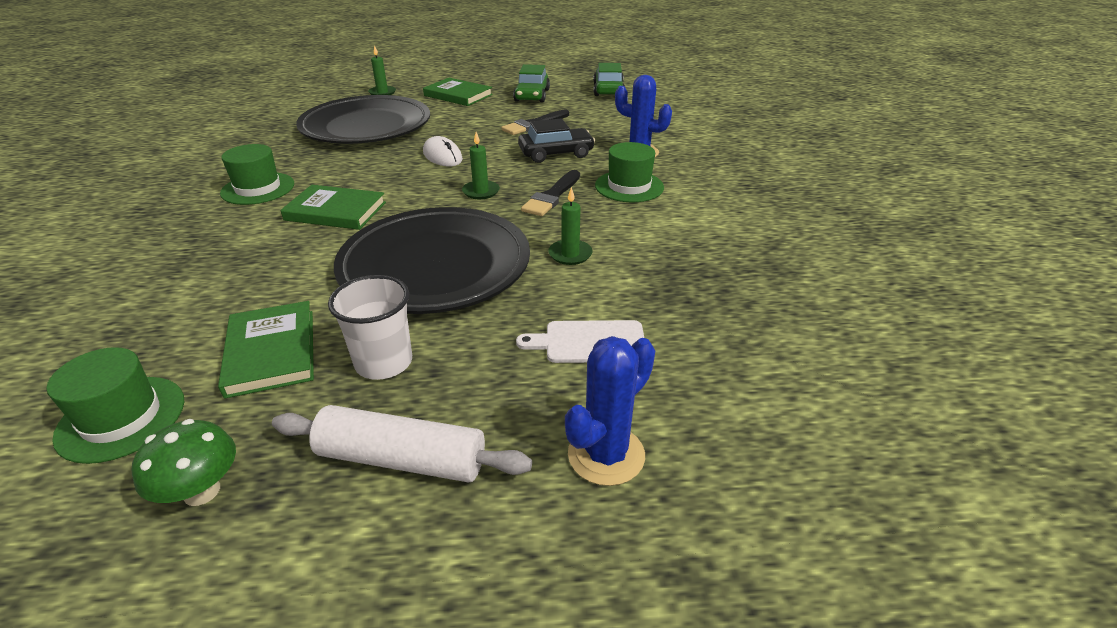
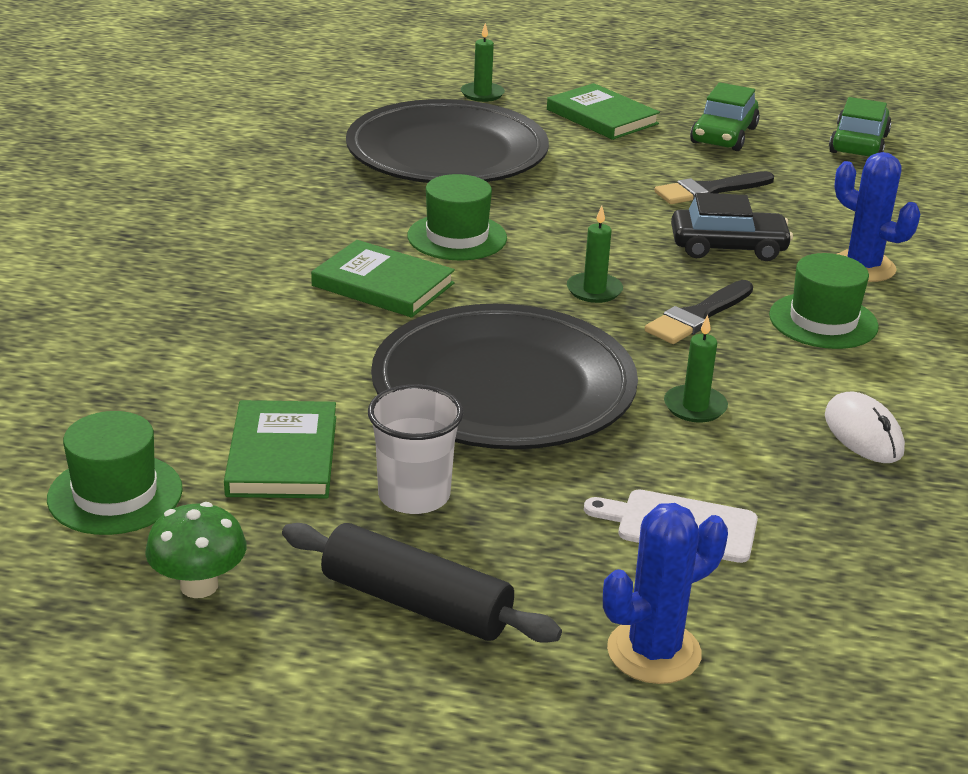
camera: 15 degrees right, 5 degrees down
green hat [220,144,294,205] -> green hat moved to [408,174,507,260]
white rolling pin [272,405,532,482] -> black rolling pin [282,523,562,643]
white mouse [423,136,463,166] -> white mouse moved to [825,392,905,463]

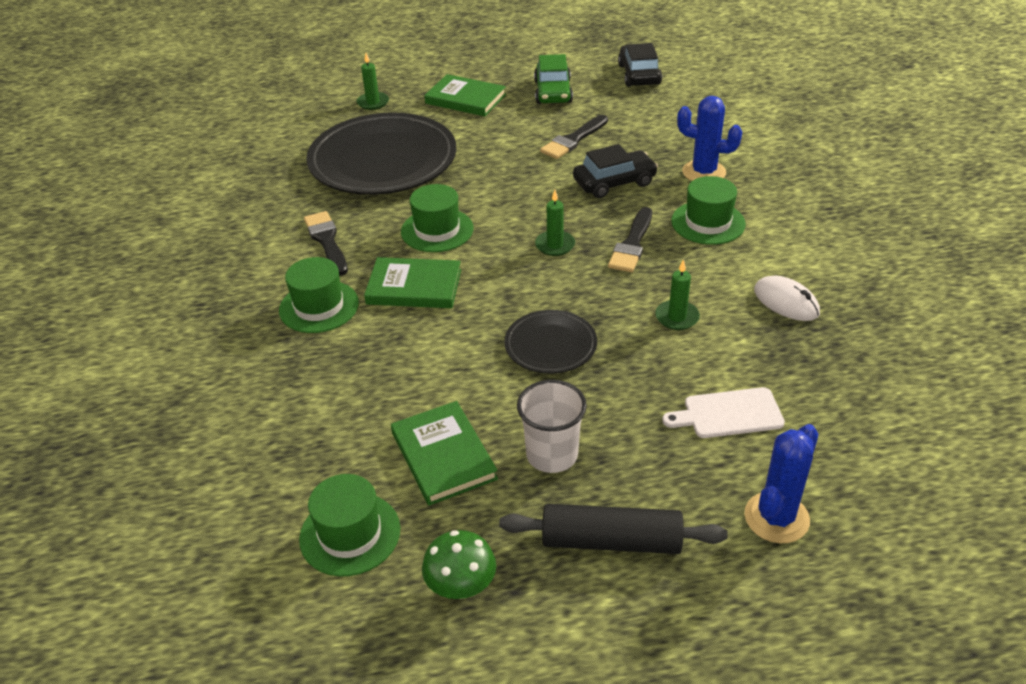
camera: 20 degrees left, 10 degrees up
black plate [371,304,638,449] -> black plate [504,310,597,374], size x0.49
green car [829,97,892,157] -> black car [618,43,662,87]
none -> green hat [279,257,359,333]
none -> black brush [304,211,348,275]

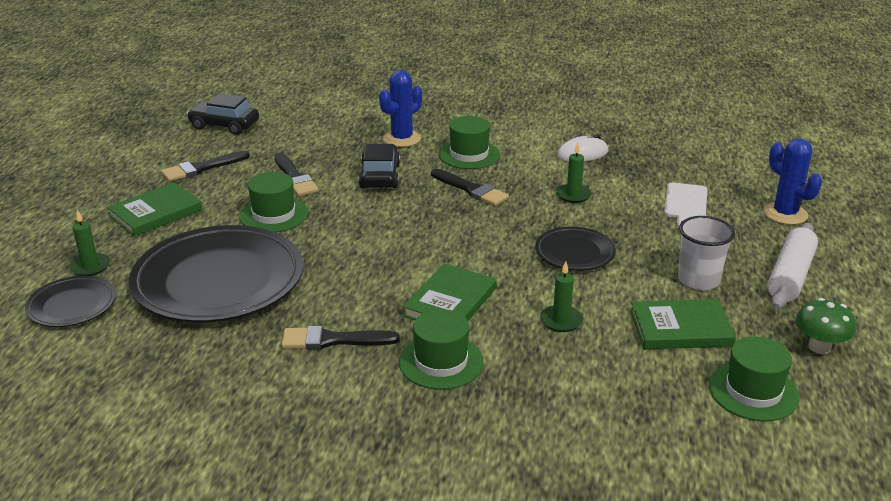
camera: 70 degrees left, 10 degrees down
green hat [401,184,474,252] -> green hat moved to [239,172,308,232]
black rolling pin [499,504,728,554] -> white rolling pin [767,223,818,309]
green car [534,54,573,104] -> black brush [161,151,250,181]
green candle [535,190,575,256] -> green candle moved to [540,262,583,332]
none -> black plate [25,276,116,327]

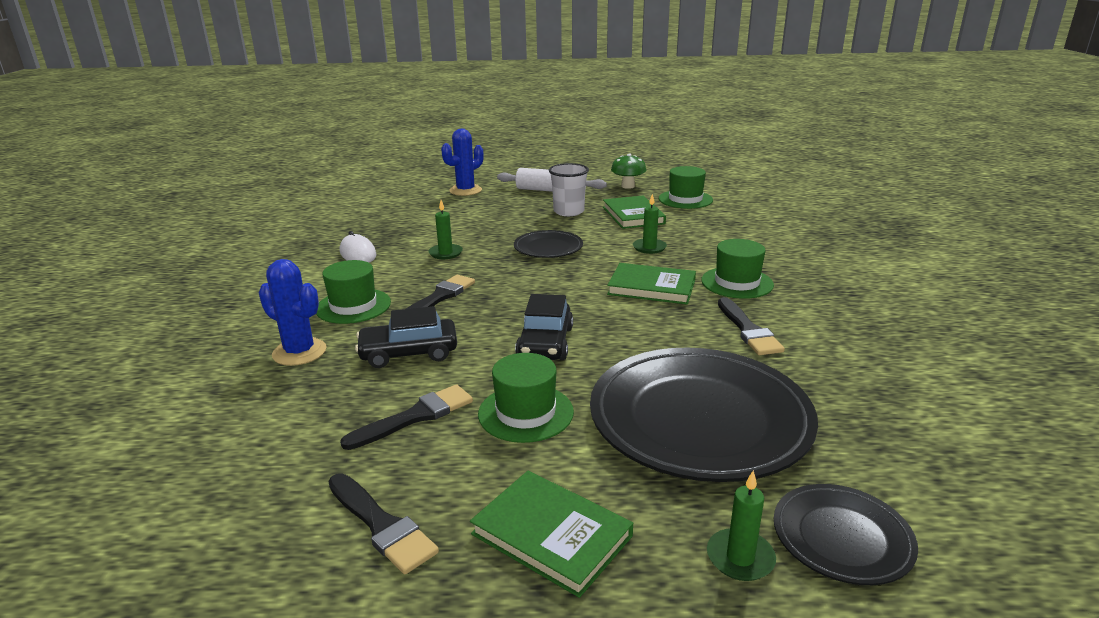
camera: 100 degrees left, 5 degrees down
black car [187,93,259,135] -> black car moved to [515,294,573,360]
white cutting board [664,182,708,228] -> none

